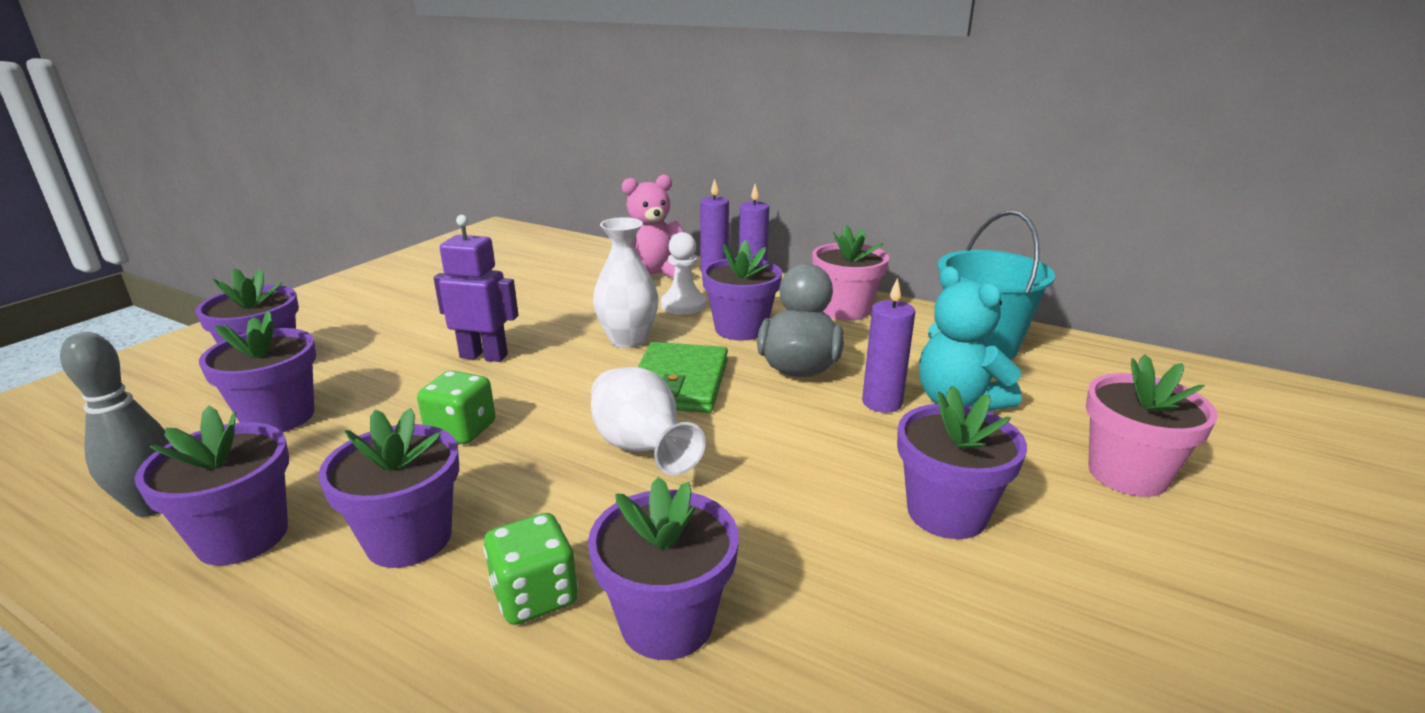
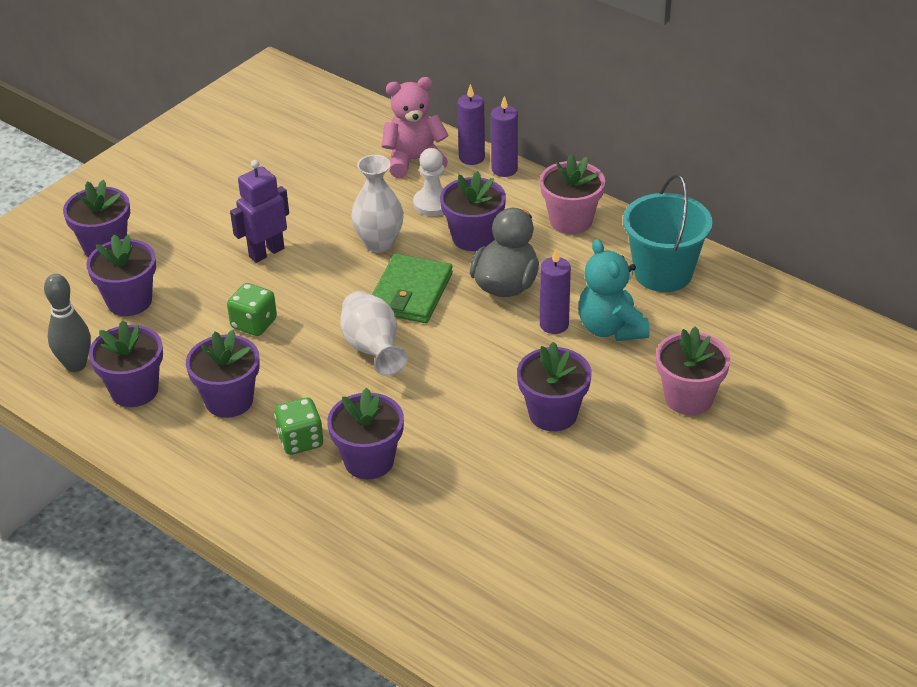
camera: 10 degrees right, 15 degrees up
purple robot [434,215,518,362] -> purple robot turned 60 degrees counterclockwise [230,160,289,263]

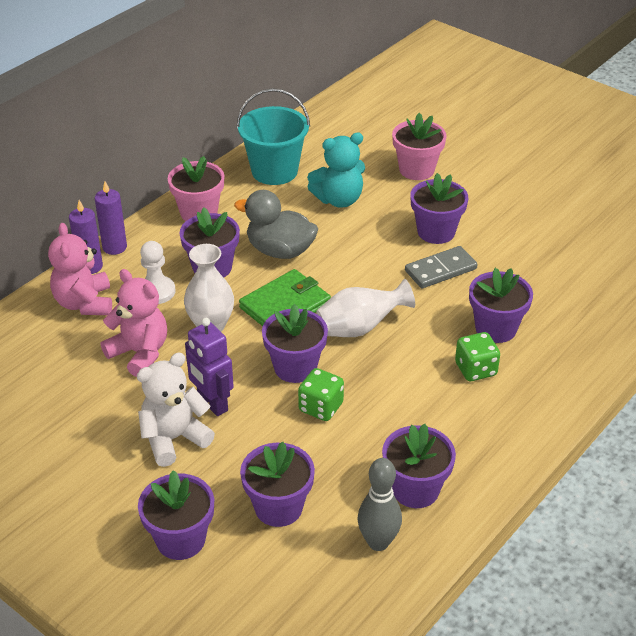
camera: 90 degrees left, 0 degrees up
purple flower pot [186,330,260,418] -> purple flower pot moved to [262,304,328,383]
green wallet [372,254,453,323] -> green wallet turned 60 degrees counterclockwise [239,269,331,326]
purple candle [540,249,571,334] -> none
none -> pink teddy bear [101,269,167,377]
none -> white teddy bear [137,353,215,467]
none -> grey domino [405,246,478,288]

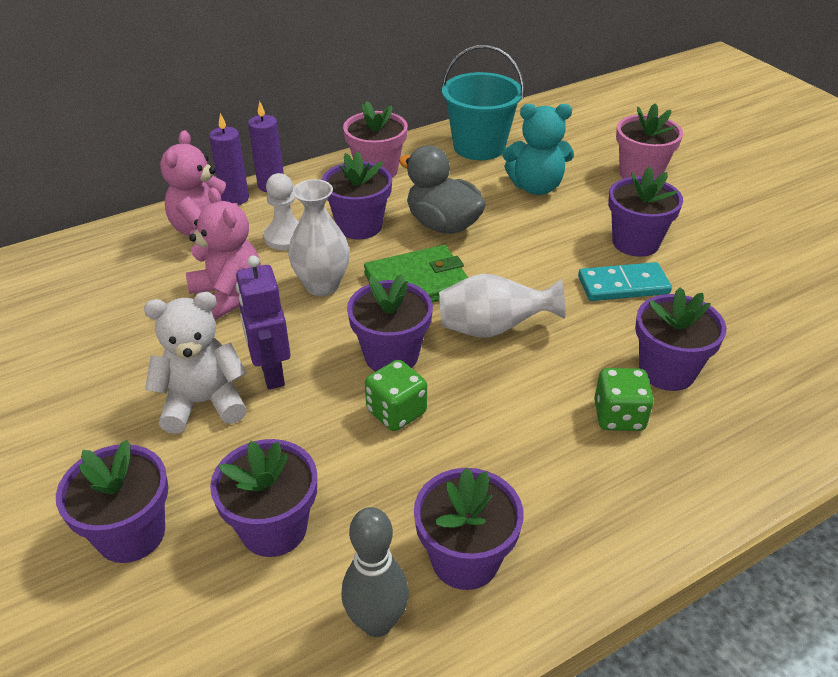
camera: 20 degrees right, 0 degrees up
grey domino [405,246,478,288] -> turquoise domino [578,262,672,301]

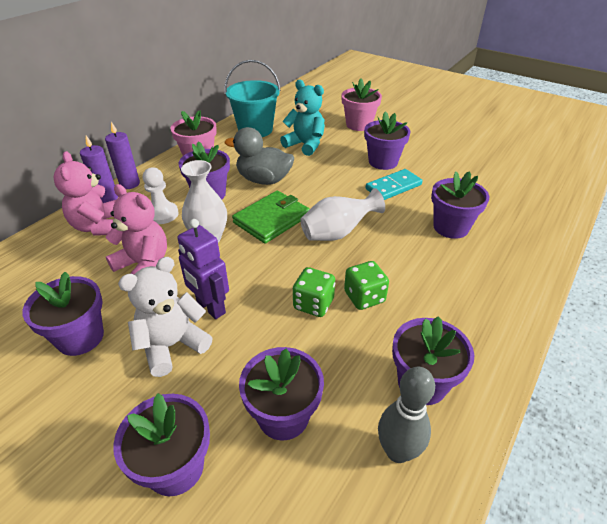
camera: 25 degrees left, 0 degrees up
purple flower pot [347,274,433,371] -> purple flower pot moved to [22,272,104,356]
turquoise teddy bear [502,104,574,195] -> turquoise teddy bear turned 120 degrees counterclockwise [280,80,325,156]
green dice [594,368,654,431] -> green dice moved to [344,261,389,310]

